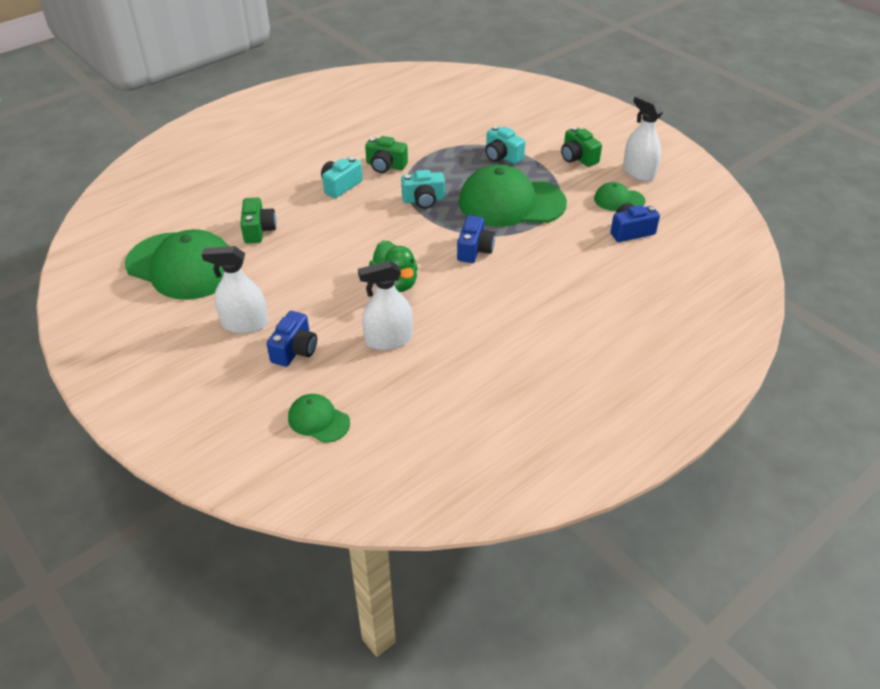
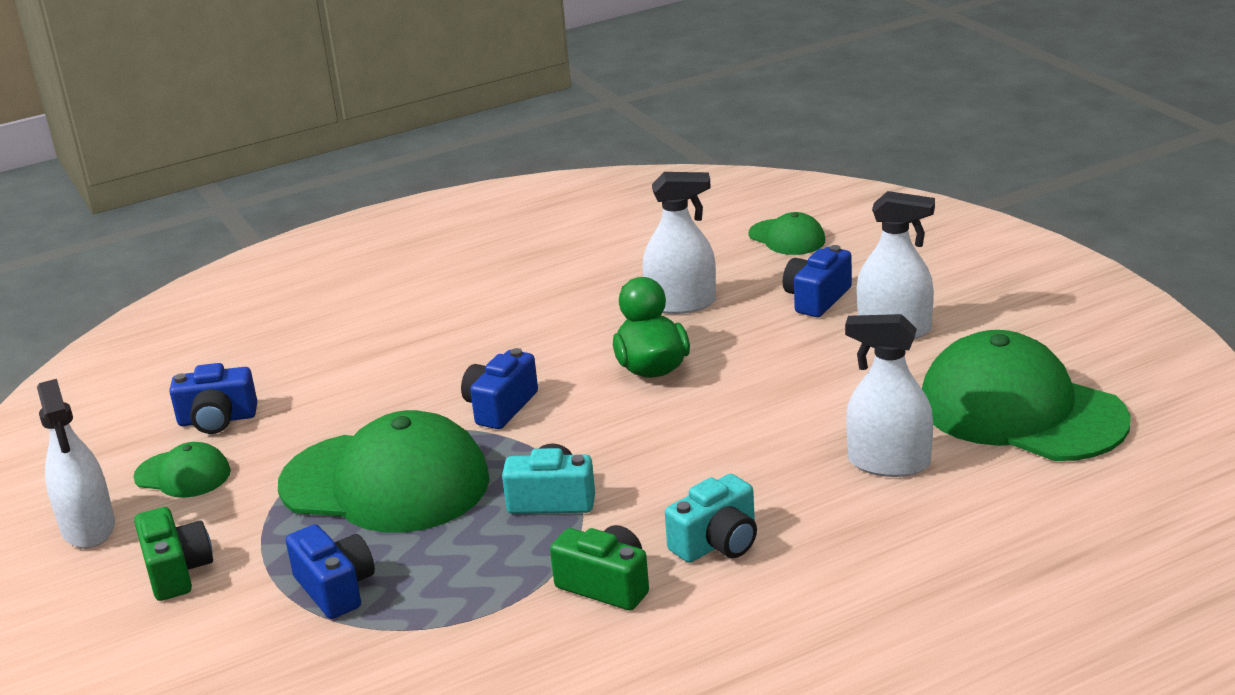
camera: 165 degrees left, 15 degrees down
green camera [240,197,277,243] -> white spray bottle [845,314,933,477]
turquoise camera [485,126,525,164] -> blue camera [286,524,375,619]

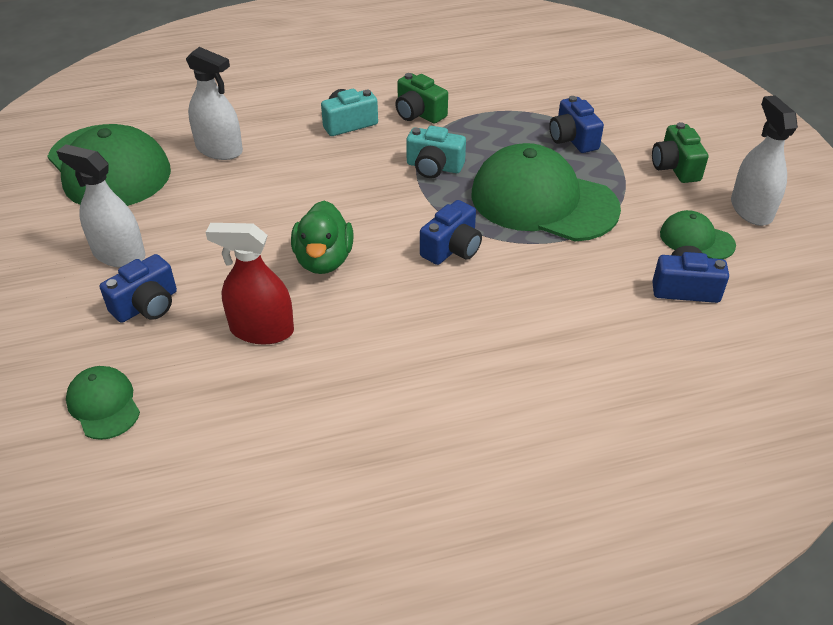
camera: 170 degrees left, 15 degrees up
white spray bottle [642,172,716,314] -> red spray bottle [206,223,294,344]

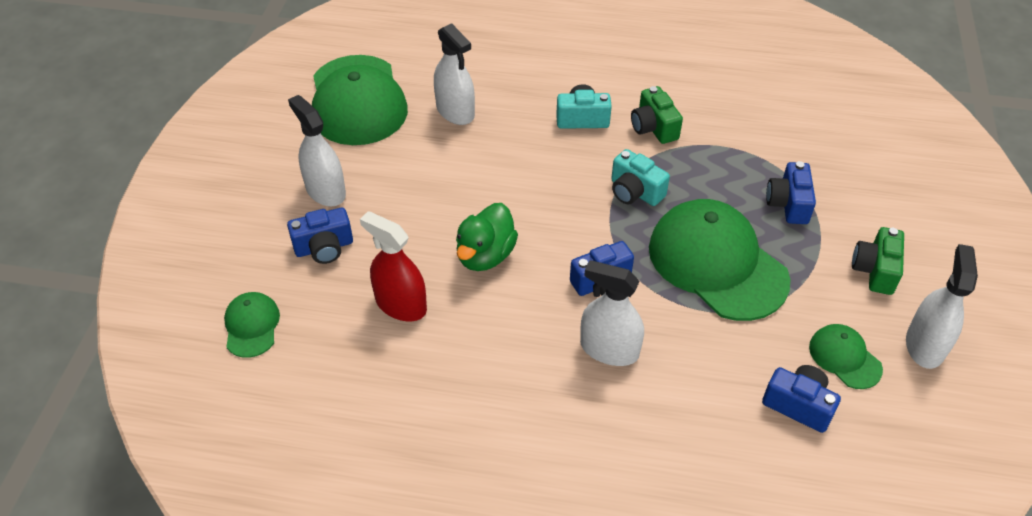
camera: 25 degrees right, 5 degrees up
none -> white spray bottle [580,260,644,366]

